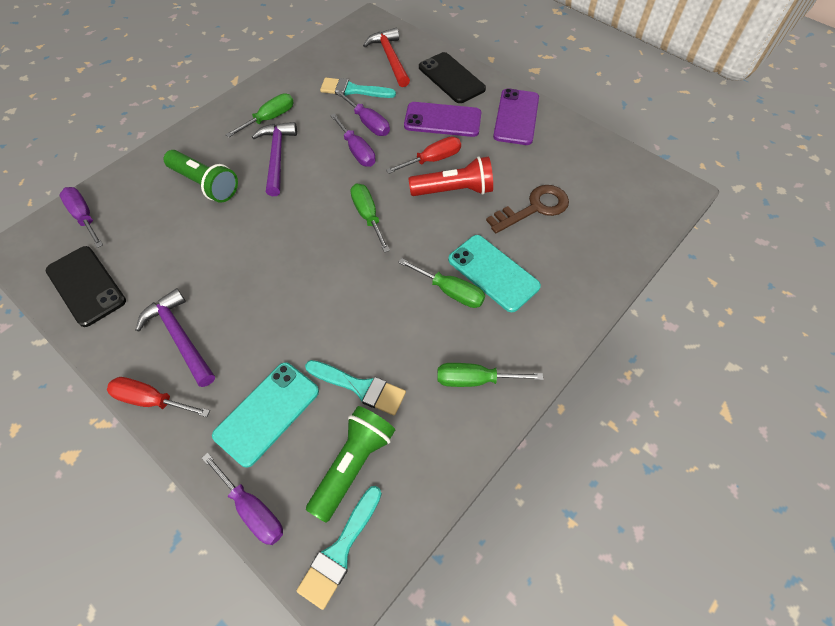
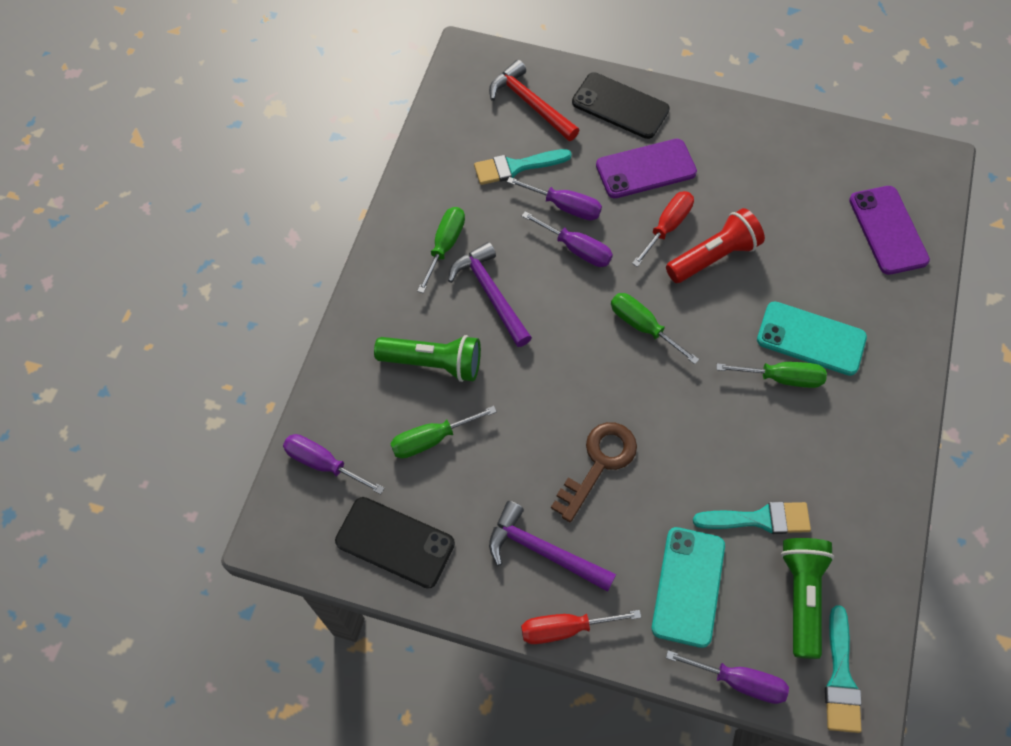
camera: 25 degrees left, 5 degrees up
green screwdriver [437,363,543,387] -> green screwdriver moved to [390,406,497,458]
brown key [486,185,569,233] -> brown key moved to [551,422,637,522]
purple phone [493,88,539,145] -> purple phone moved to [849,186,930,275]

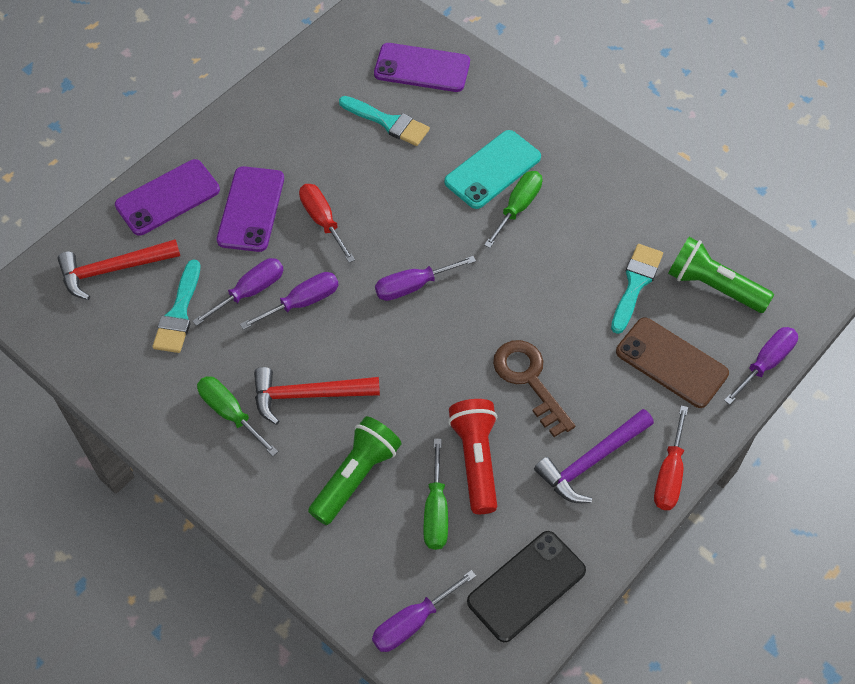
camera: 65 degrees left, 5 degrees down
purple hammer [448,242,532,347] -> red hammer [254,367,380,425]
black phone [572,72,670,139] -> purple phone [115,159,220,236]
green screwdriver [611,293,699,364] -> purple screwdriver [375,256,476,301]
turquoise phone [652,527,725,648] -> brown phone [616,317,729,408]
red flashlight [666,208,765,283] -> red flashlight moved to [448,399,497,514]
turquoise brush [825,605,862,733] -> turquoise brush moved to [339,96,430,146]

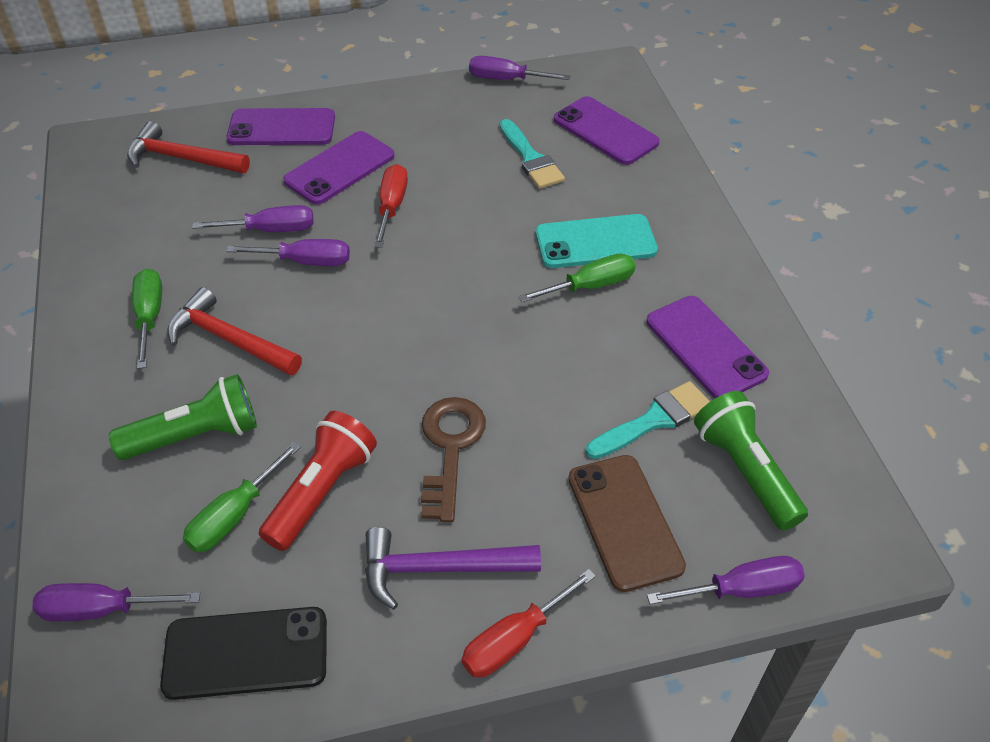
camera: 35 degrees right, 10 degrees down
turquoise brush [152,260,200,353] -> none
purple screwdriver [375,256,476,301] -> purple screwdriver moved to [469,56,570,80]
none -> purple phone [646,296,769,398]

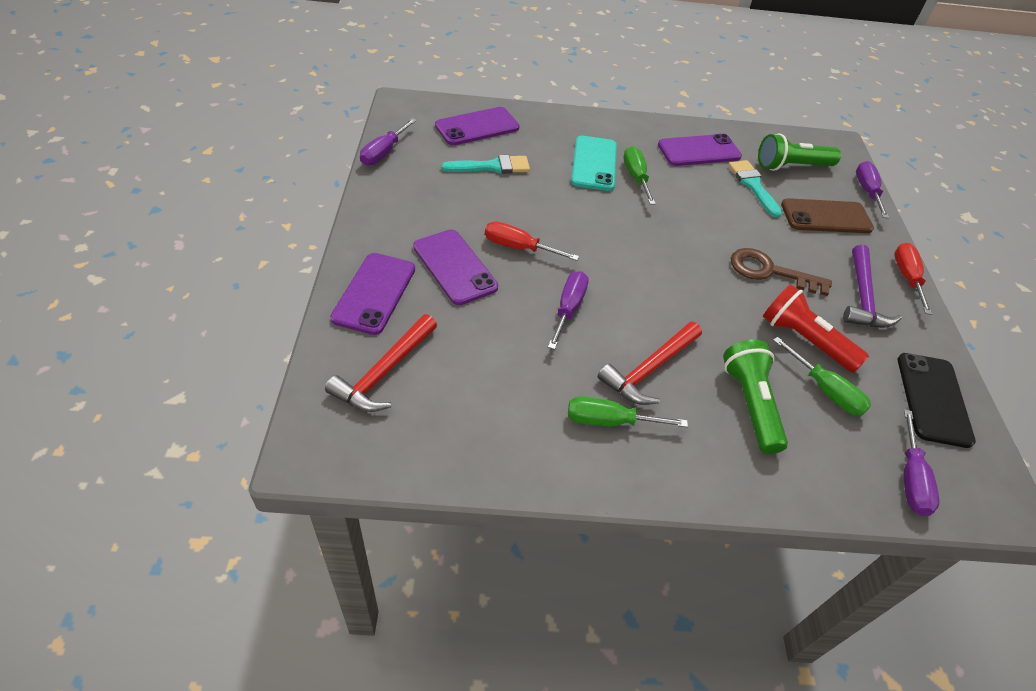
camera: 80 degrees left, 0 degrees up
purple screwdriver [192,205,314,232] -> none
red screwdriver [462,569,596,678] -> red screwdriver turned 150 degrees counterclockwise [894,243,932,315]

